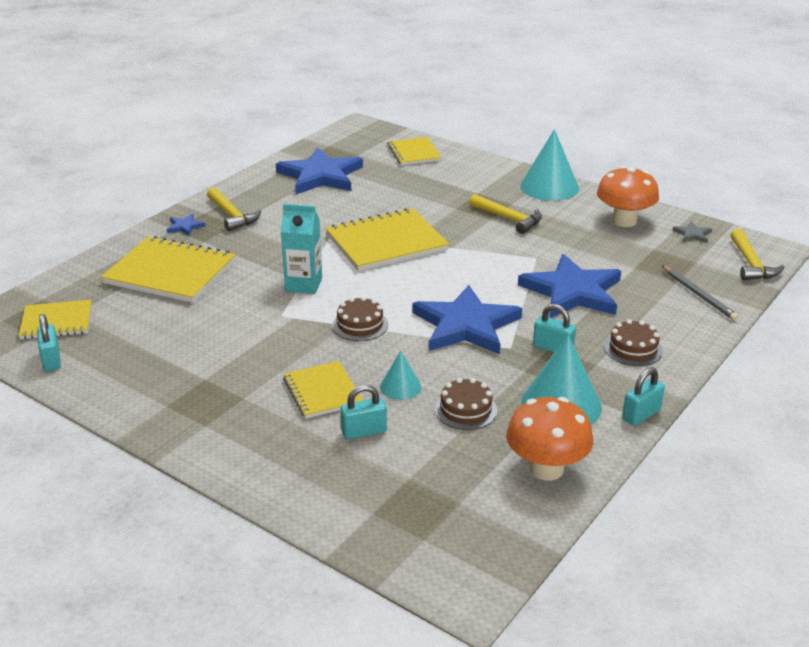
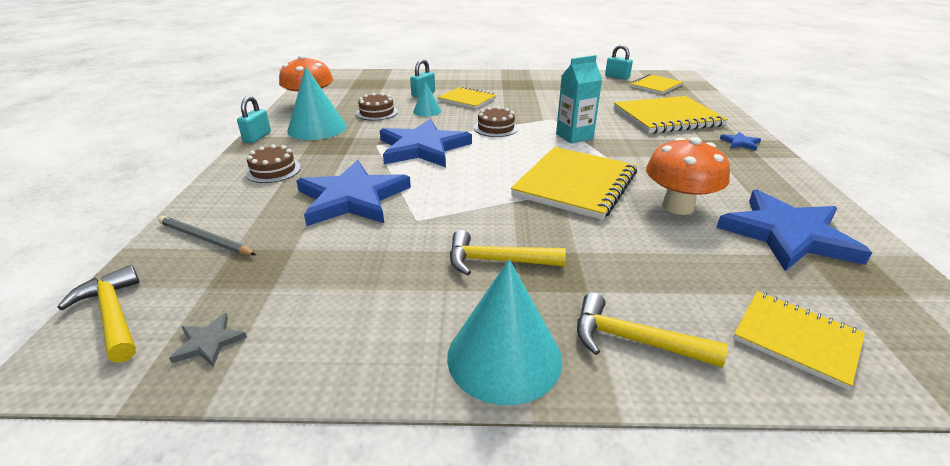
camera: 145 degrees right, 0 degrees up
yellow hammer [207,187,261,231] -> yellow hammer moved to [577,293,728,367]
turquoise padlock [533,304,576,353] -> none
orange mushroom [597,166,659,227] -> orange mushroom moved to [646,137,730,215]

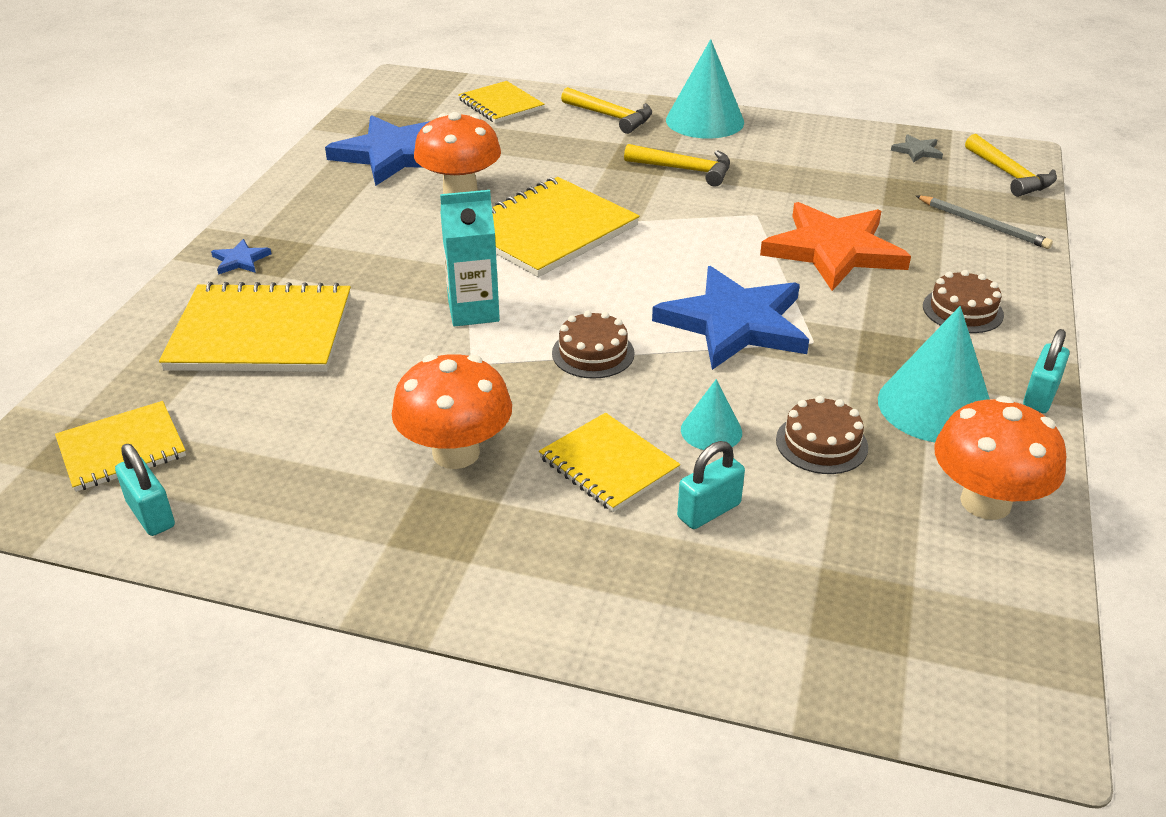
camera: 165 degrees left, 5 degrees up
blue star [296,160,411,226] -> orange star [760,202,911,291]
none -> orange mushroom [392,354,512,469]

